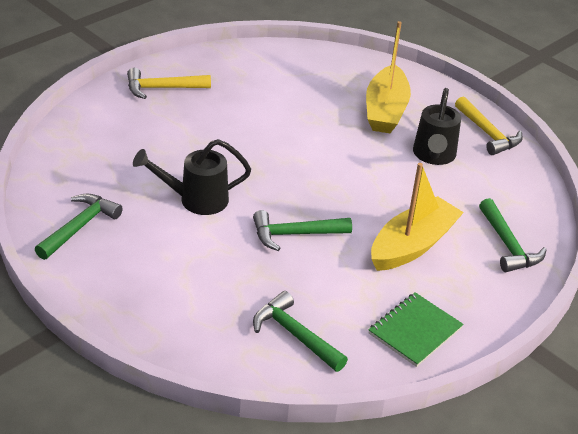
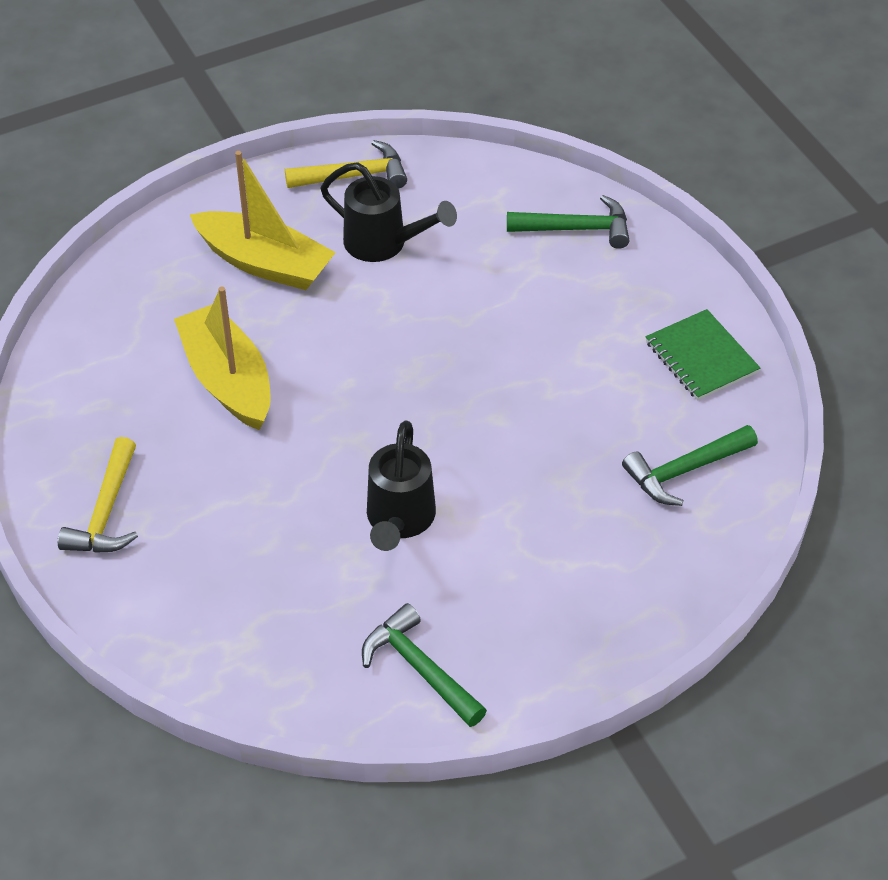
camera: 70 degrees left, 10 degrees up
green hammer [253,210,352,251] -> none
yellow boat [371,163,464,271] -> yellow boat moved to [174,287,271,430]

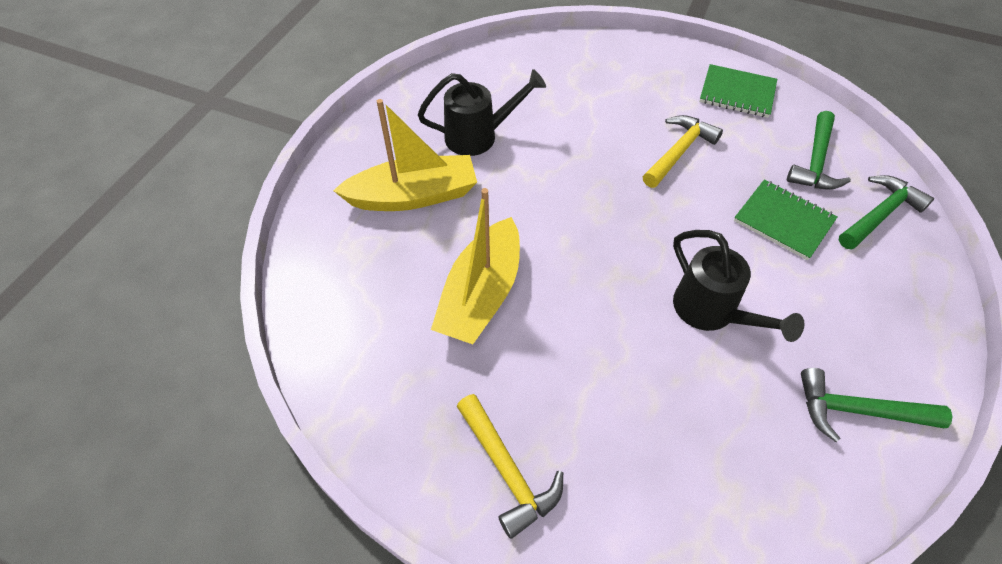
camera: 40 degrees left, 5 degrees up
yellow boat [174,287,271,430] -> yellow boat turned 90 degrees counterclockwise [431,188,520,344]
yellow hammer [285,140,407,189] -> yellow hammer moved to [643,115,723,188]
green hammer [507,195,629,249] -> green hammer moved to [839,175,934,250]
none -> green notebook [734,180,838,260]

